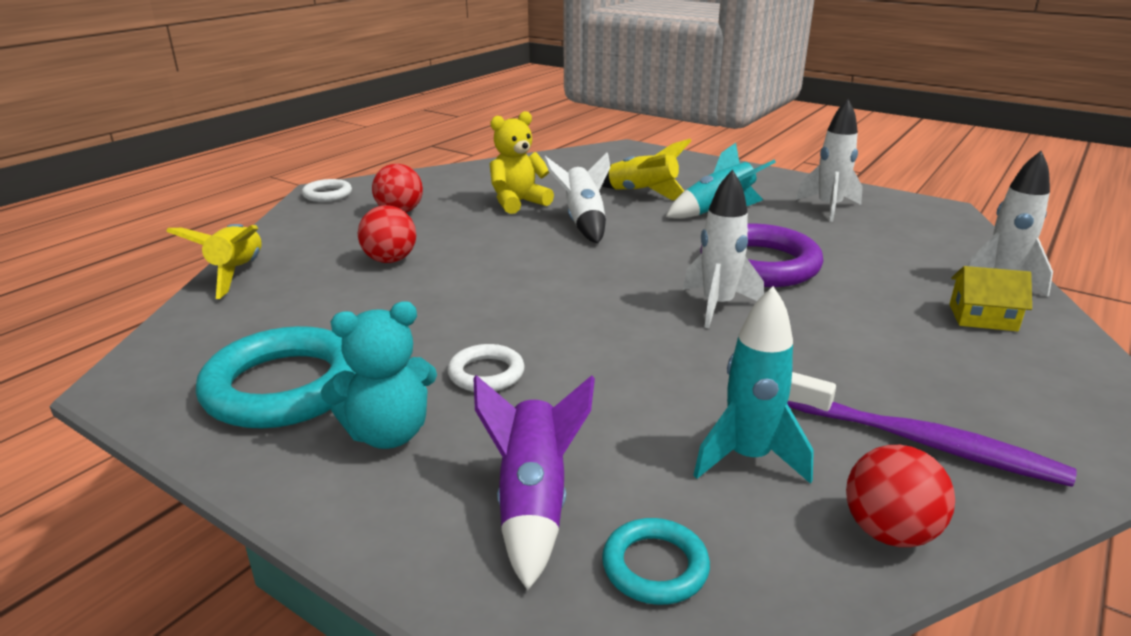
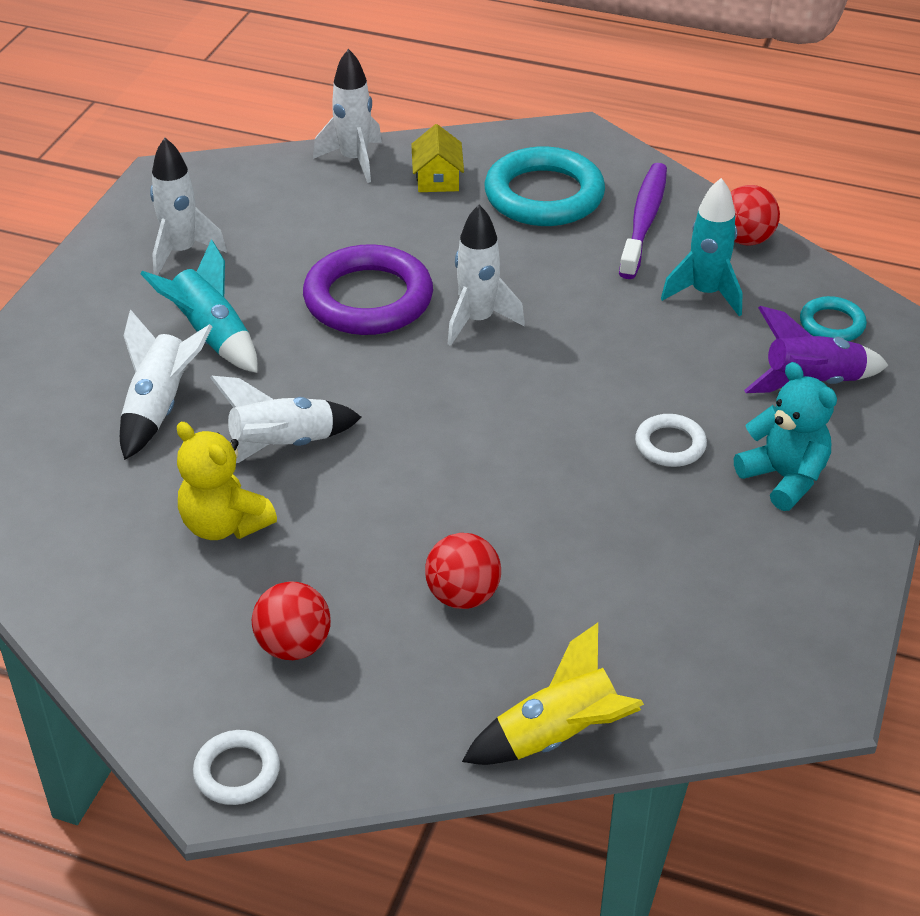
camera: 105 degrees left, 15 degrees up
turquoise ring [196,326,356,429] -> turquoise ring moved to [485,147,605,226]
yellow rocket [602,139,691,200] -> white rocket [120,310,212,460]

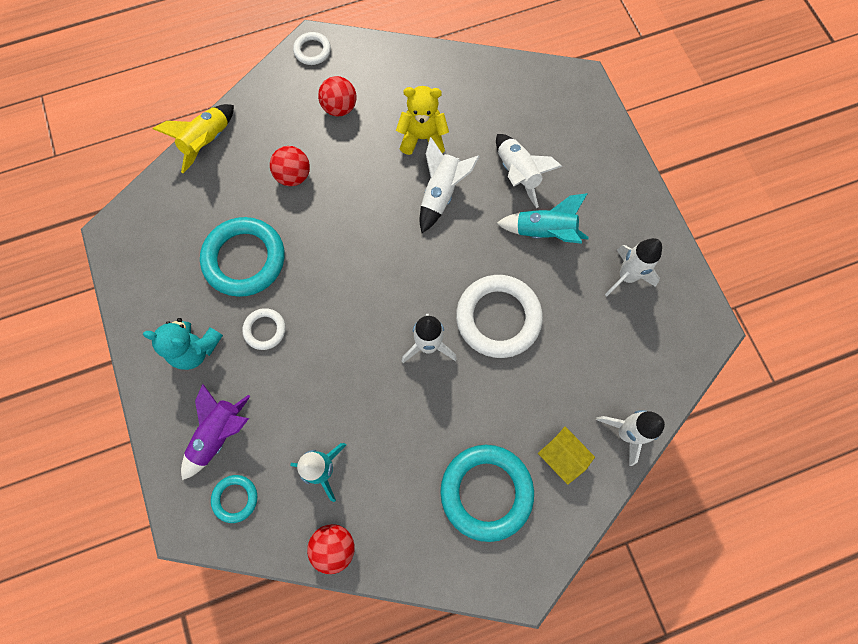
camera: 140 degrees right, 30 degrees up
purple ring [303,244,433,335] -> white ring [456,275,543,358]
purple toothbrush [619,163,667,279] -> none
none -> turquoise ring [200,217,284,297]

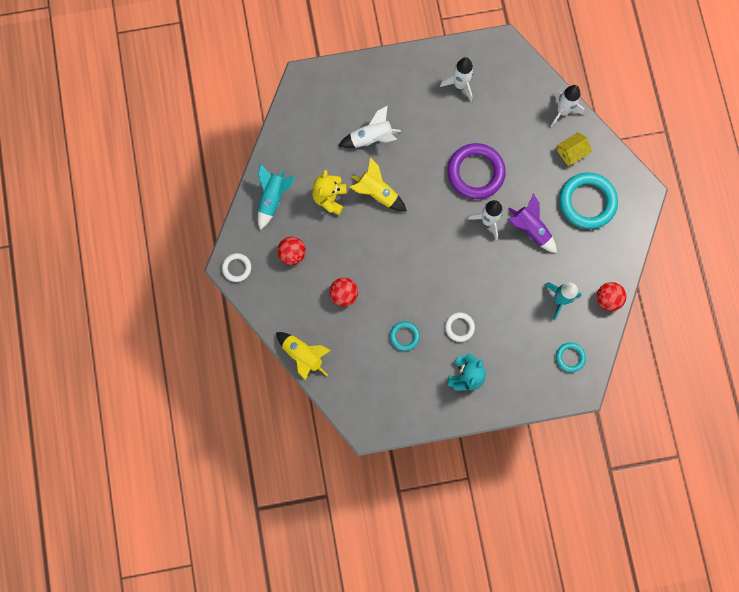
camera: 80 degrees left, 5 degrees up
purple rocket [181,384,250,480] -> purple rocket moved to [507,194,557,253]
turquoise ring [200,217,284,297] -> turquoise ring [390,321,420,351], size x0.50
white rocket [420,137,480,233] -> yellow rocket [349,157,407,212]
white ring [456,275,543,358] -> purple ring [447,143,506,199]
turquoise rocket [497,193,589,244] -> turquoise rocket moved to [258,164,295,230]

